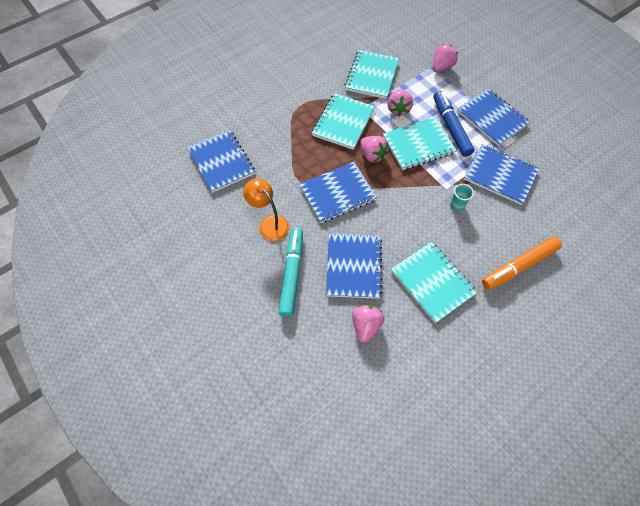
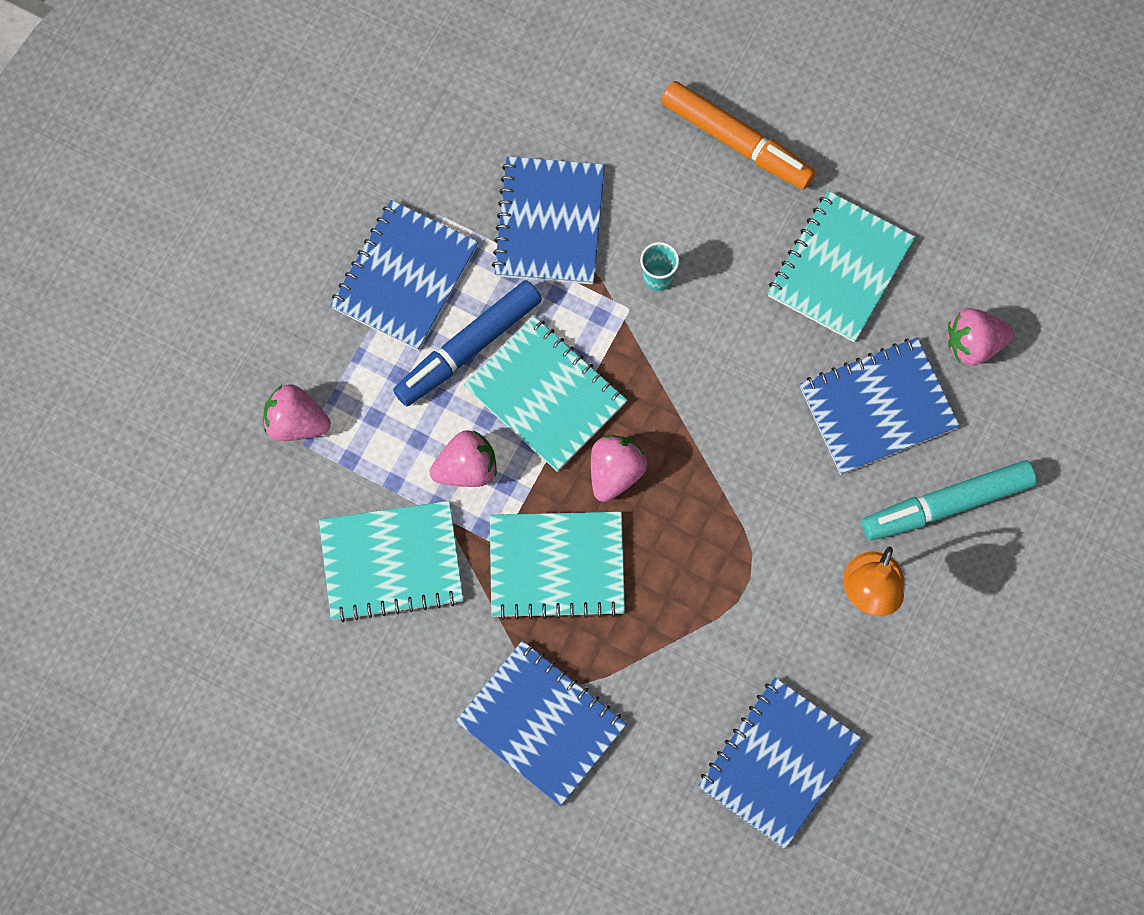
camera: 115 degrees left, 10 degrees up
blue notebook [299,162,377,223] -> blue notebook moved to [456,641,627,806]

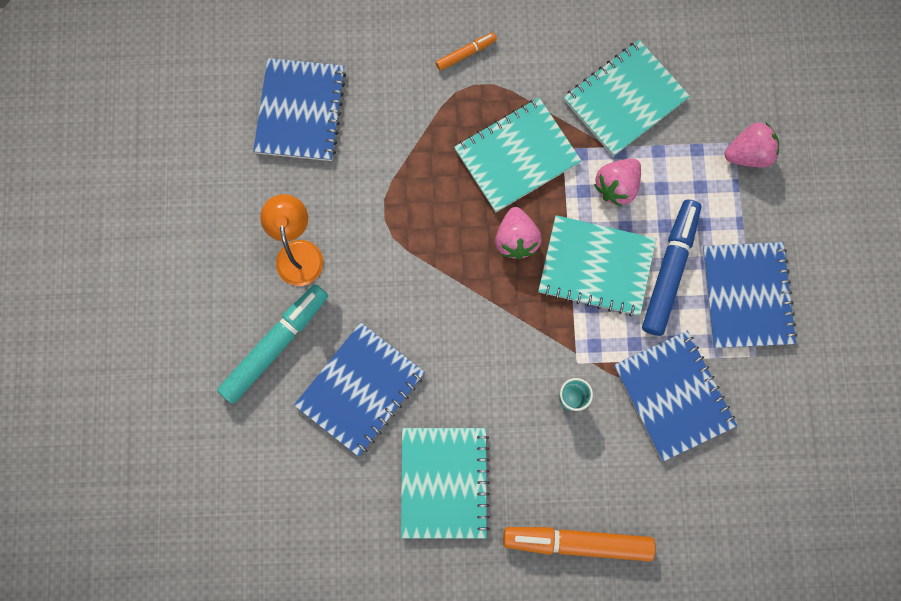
camera: 150 degrees right, 5 degrees up
blue notebook [456,641,627,806] -> orange marker [436,33,497,71]
pink strawberry [948,308,1014,366] -> none

